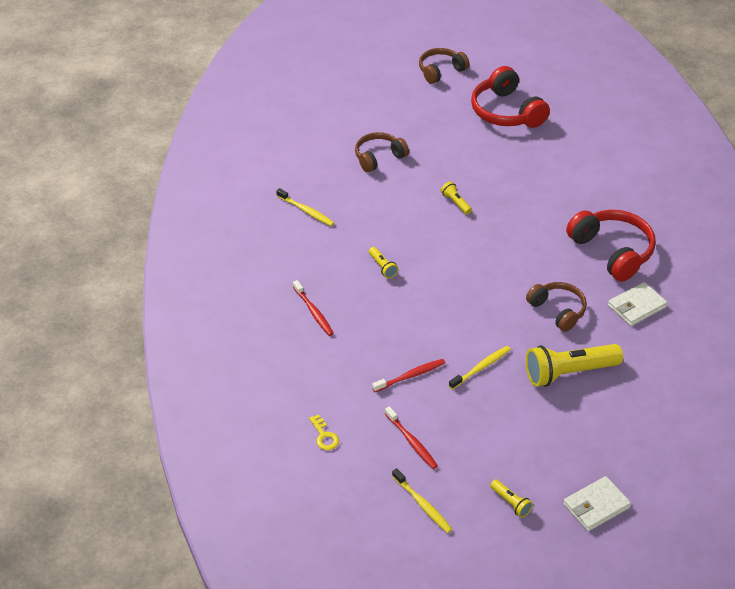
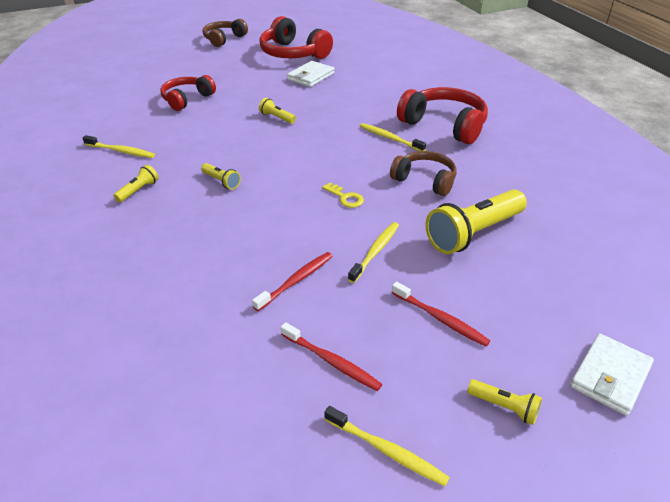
camera: 20 degrees left, 5 degrees down
red toothbrush [293,280,334,336] -> red toothbrush moved to [392,282,490,347]
yellow key [309,414,339,450] -> yellow key moved to [322,183,364,208]
brown headphones [355,132,409,172] -> red headphones [160,75,216,111]
white wallet [608,282,667,326] -> white wallet moved to [287,61,334,87]
none -> yellow flashlight [113,165,159,202]
none -> yellow toothbrush [360,123,426,151]

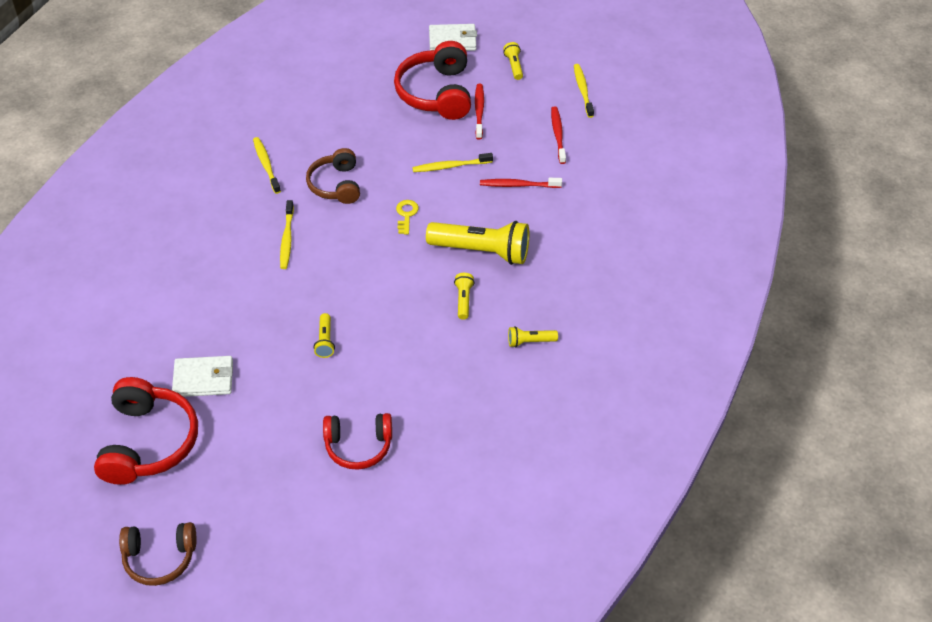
camera: 130 degrees left, 10 degrees up
yellow toothbrush [83,135,155,158] -> yellow toothbrush moved to [253,137,281,194]
red headphones [397,87,488,144] -> red headphones moved to [394,41,471,120]
yellow flashlight [425,189,527,254] -> yellow flashlight moved to [426,221,529,265]

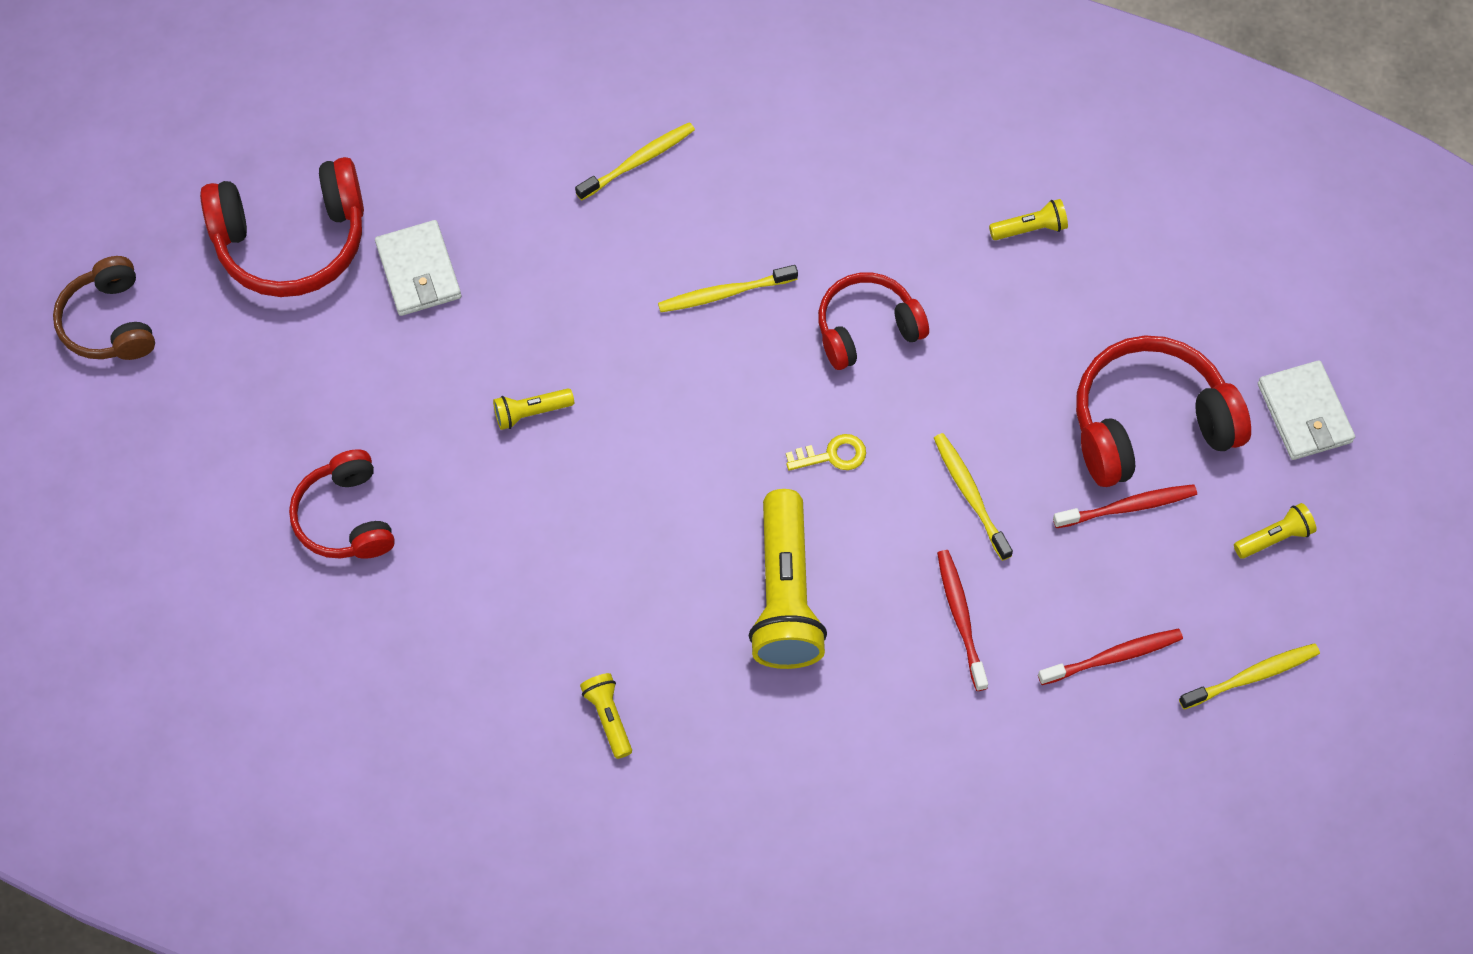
camera: 75 degrees right, 15 degrees up
yellow toothbrush [253,137,281,194] -> yellow toothbrush moved to [575,122,695,201]
brown headphones [306,148,360,204] -> red headphones [818,273,929,370]
yellow flashlight [454,273,475,320] -> yellow flashlight moved to [989,199,1068,240]

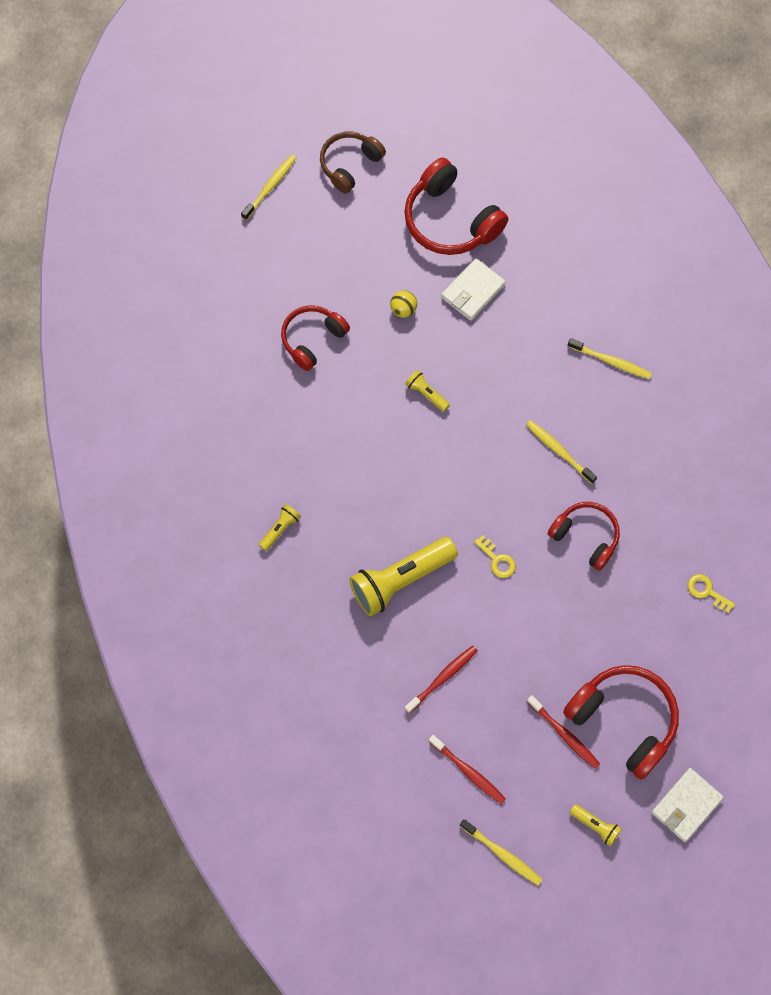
camera: 60 degrees right, 5 degrees up
yellow toothbrush [934,433,1013,561] -> yellow toothbrush moved to [241,155,296,220]
yellow flashlight [989,199,1068,240] -> yellow key [688,574,735,613]
none -> yellow ball [390,290,417,318]

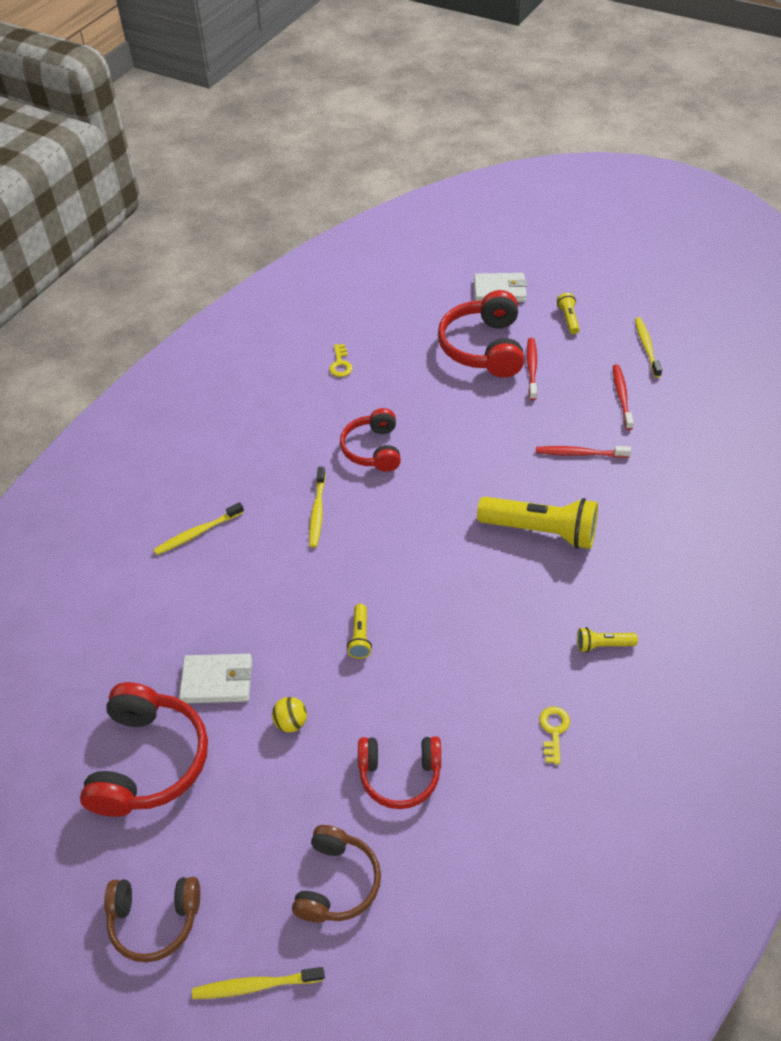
camera: 130 degrees left, 20 degrees down
yellow key [474,535,516,578] -> yellow key moved to [539,706,570,764]
yellow toothbrush [567,338,652,379] -> yellow toothbrush turned 105 degrees counterclockwise [153,502,244,555]
none -> brown headphones [292,825,381,923]

